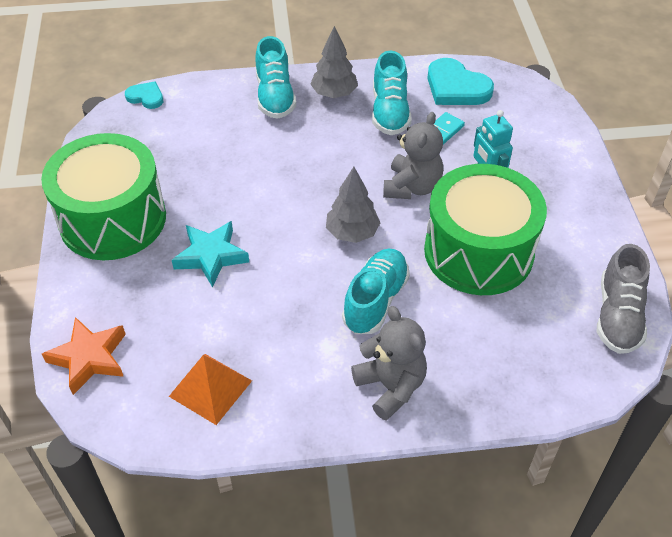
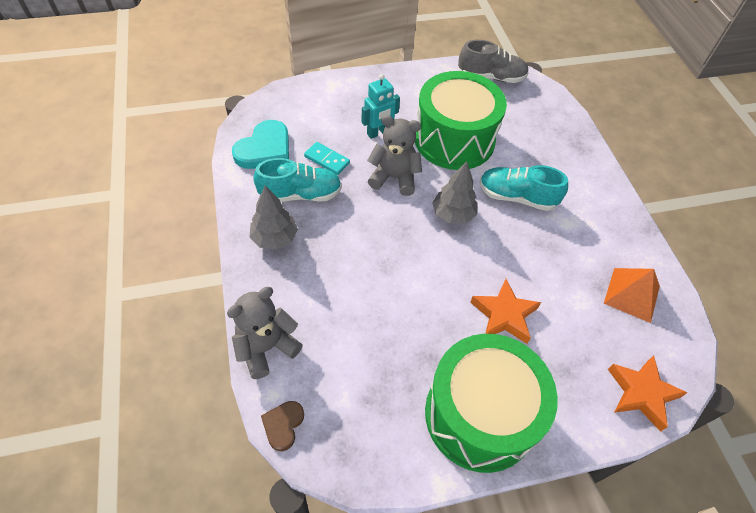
camera: 100 degrees left, 5 degrees up
turquoise heart [125,81,163,109] -> brown heart [261,401,304,451]
turquoise star [172,221,249,287] -> orange star [470,279,541,344]
turquoise shoe [256,36,296,119] -> none
grey teddy bear [351,306,427,421] -> grey teddy bear moved to [227,287,303,379]

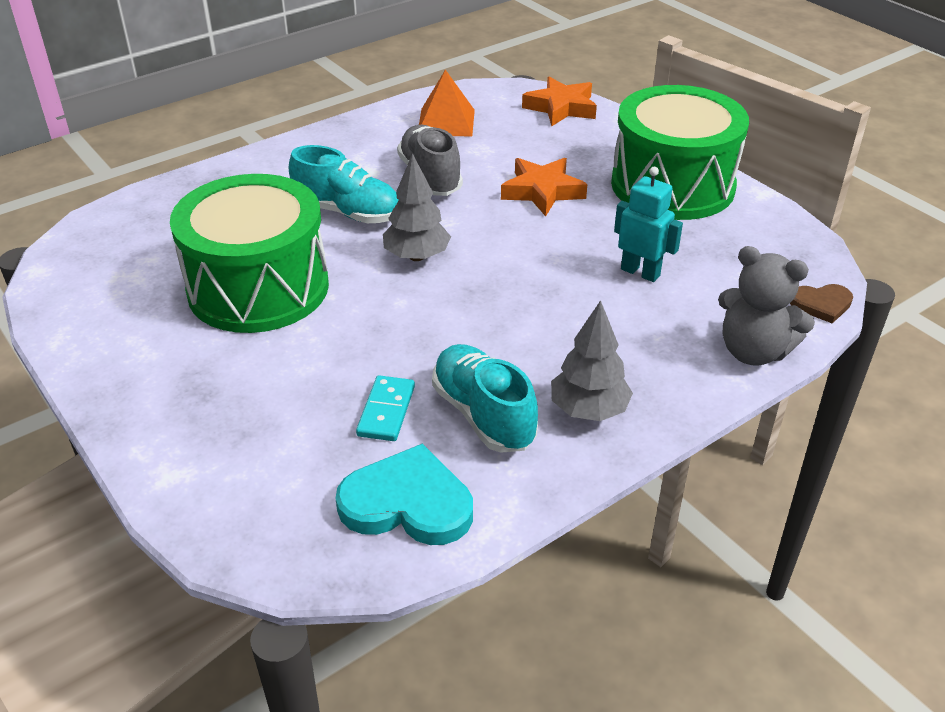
camera: 110 degrees left, 15 degrees down
turquoise robot [361,74,400,139] -> turquoise robot moved to [614,167,683,282]
grey teddy bear [367,115,422,196] -> none
grey shoe [458,40,529,83] -> grey shoe moved to [397,125,463,196]
turquoise shoe [480,165,568,211] -> turquoise shoe turned 60 degrees counterclockwise [289,145,399,223]

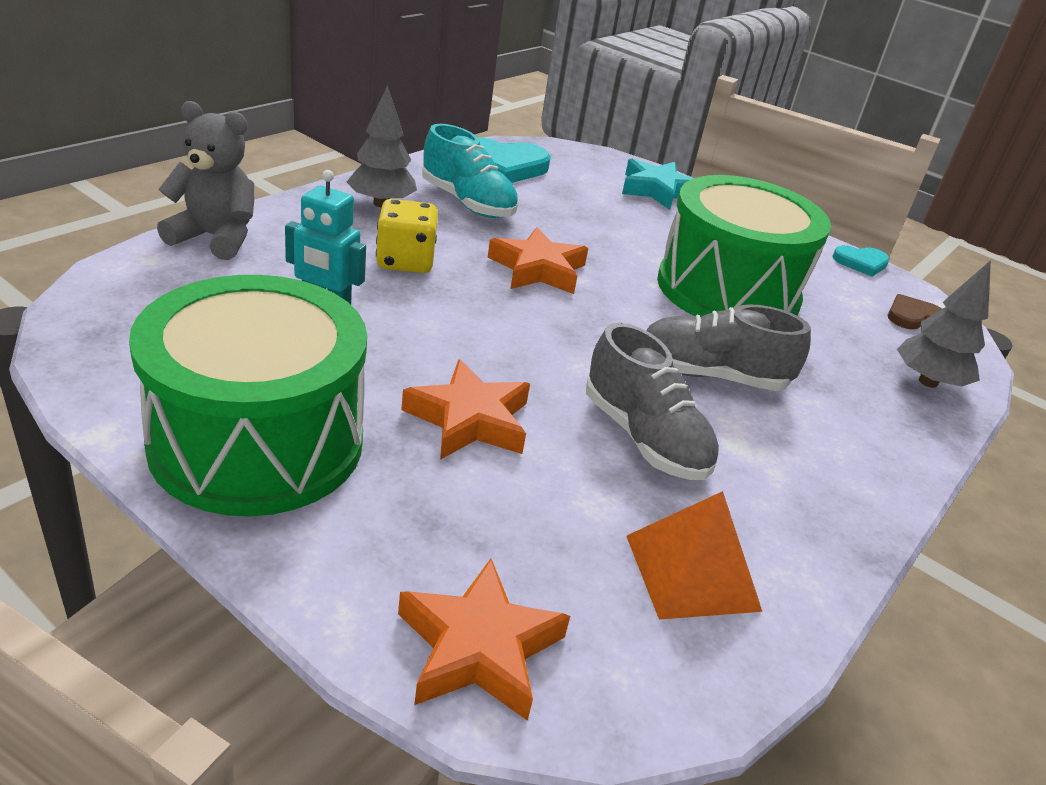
camera: 160 degrees right, 5 degrees down
turquoise shoe [289,145,399,223] -> grey shoe [646,304,811,391]
turquoise domino [356,375,415,441] -> none
grey tree [383,153,451,261] -> grey tree moved to [897,260,991,388]
brown heart [790,284,853,324] -> brown heart moved to [888,294,942,329]
none -> yellow dice [376,199,438,273]
none -> orange star [488,227,588,294]
none -> turquoise star [622,158,694,210]
none -> turquoise heart [832,245,890,277]

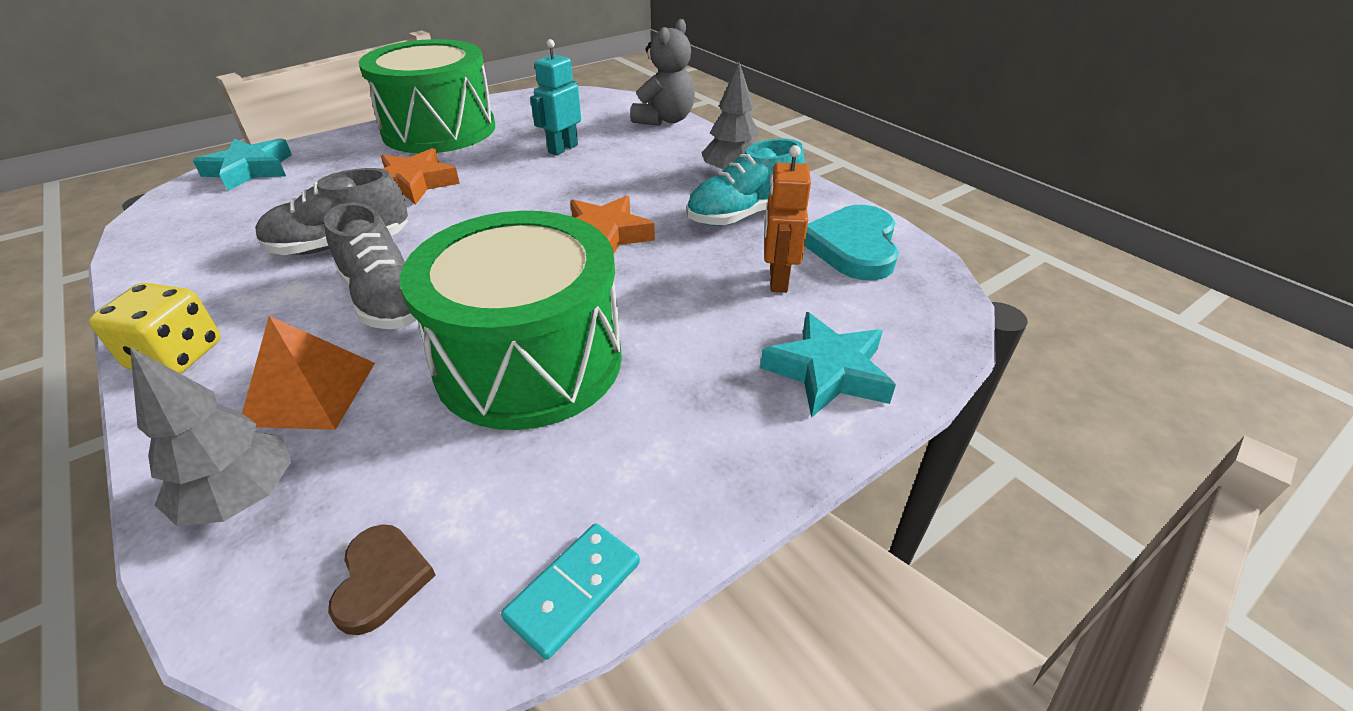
camera: 110 degrees right, 5 degrees up
yellow dice [376,199,438,273] -> yellow dice moved to [89,283,221,374]
orange star [398,558,570,721] -> turquoise star [193,138,292,191]
orange pyramid [627,491,762,620] -> orange pyramid moved to [242,316,375,430]
grey shoe [646,304,811,391] -> grey shoe turned 120 degrees clockwise [324,202,417,329]
turquoise heart [832,245,890,277] -> turquoise domino [501,523,640,660]
none -> orange robot [764,145,811,293]

